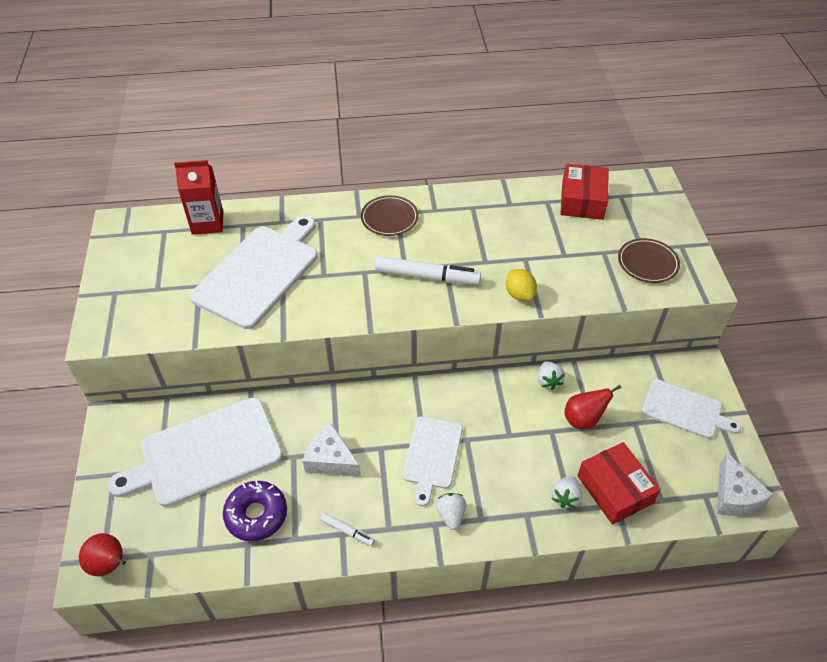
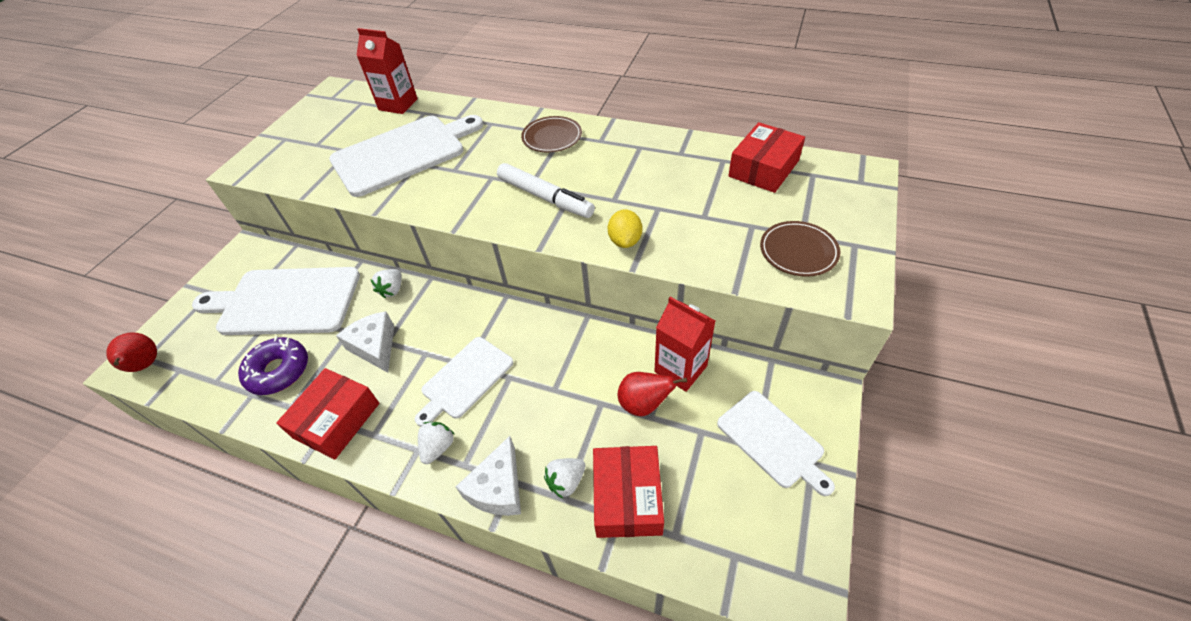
camera: 30 degrees right, 0 degrees up
white marker [320,513,375,546] -> red box [276,368,379,460]
white strawberry [538,361,565,390] -> white strawberry moved to [370,269,402,298]
white cheese [717,453,774,516] -> white cheese moved to [456,436,521,516]
none -> red carton [654,297,715,392]

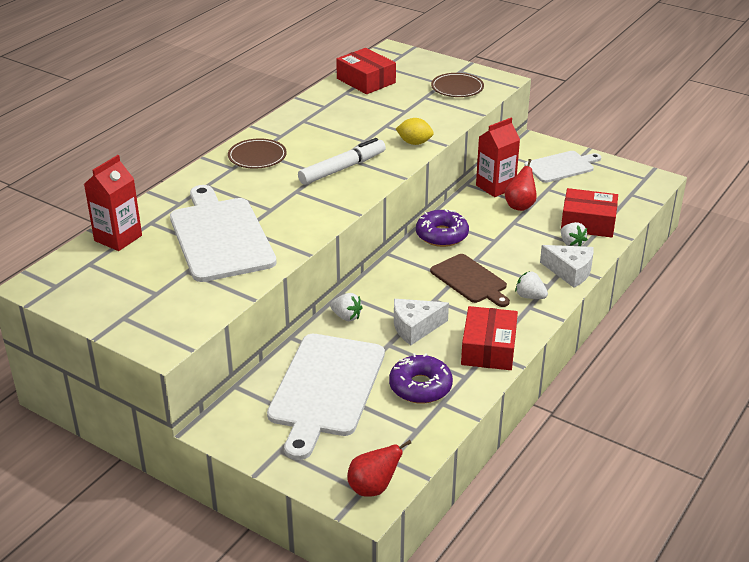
camera: 80 degrees left, 15 degrees down
red box [276,368,379,460] -> red box turned 60 degrees clockwise [461,306,518,370]
white cutting board [415,337,513,427] -> brown cutting board [430,254,510,307]
none -> purple donut [416,209,469,247]

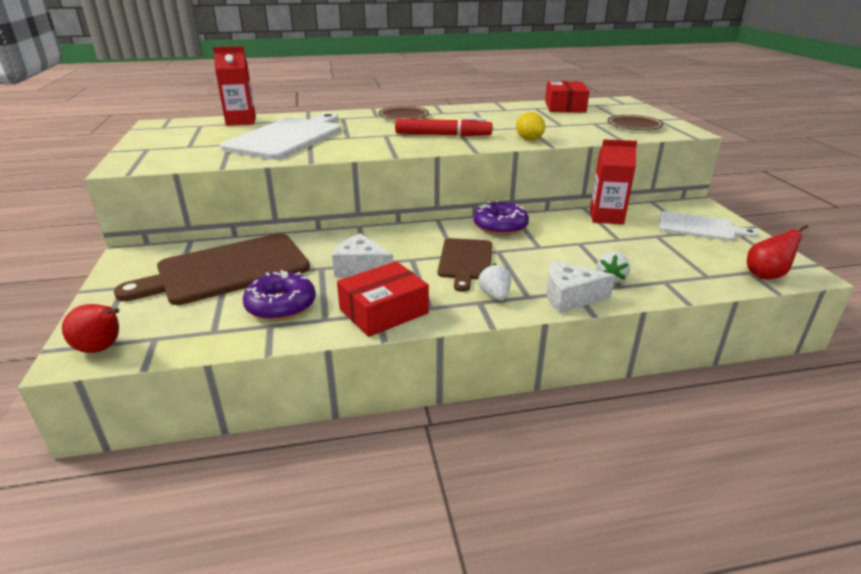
camera: 45 degrees right, 5 degrees down
white cutting board [267,334,385,460] -> brown cutting board [114,233,310,305]
white marker [298,138,386,185] -> red marker [395,117,493,136]
white strawberry [330,293,363,321] -> none
red pear [505,159,537,211] -> red pear moved to [747,225,808,280]
white cheese [540,245,594,288] -> white cheese turned 105 degrees clockwise [547,261,615,313]
red box [561,188,618,238] -> none

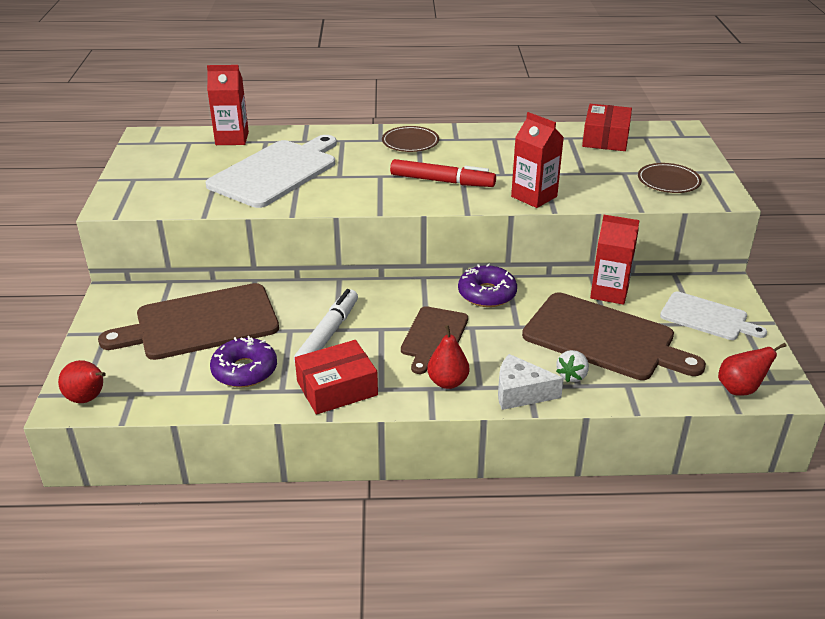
camera: 10 degrees right, 5 degrees up
white cheese [332,233,393,277] -> white marker [294,289,358,362]
white strawberry [478,263,511,301] -> red pear [427,325,469,389]
yellow lemon [516,112,545,140] -> red carton [511,112,564,208]
none -> brown cutting board [522,293,706,380]

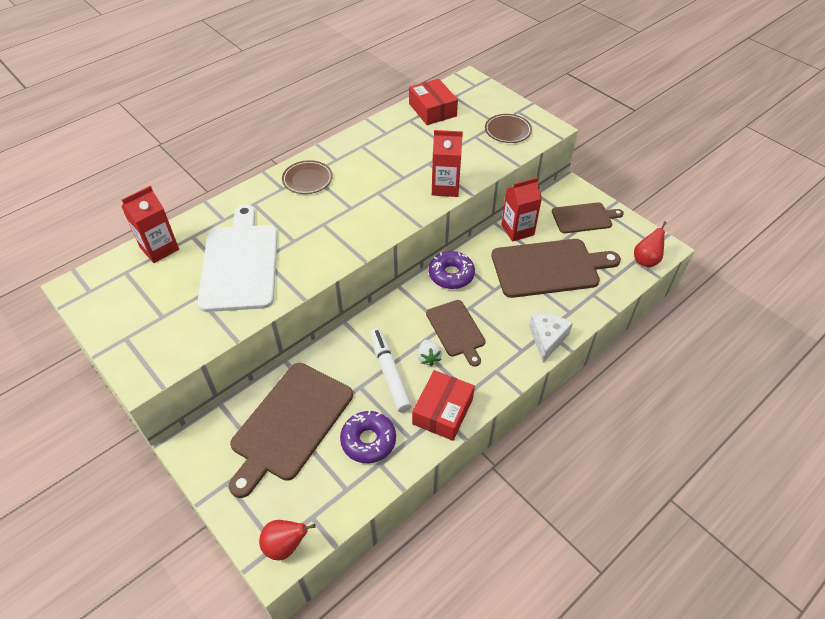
camera: 40 degrees left, 15 degrees up
red marker [390,159,496,187] -> none
red pear [427,325,469,389] -> none
white cheese [498,354,564,410] -> white cheese turned 135 degrees clockwise [529,314,573,362]
white strawberry [556,350,589,383] -> white strawberry moved to [417,340,442,366]
white cutting board [660,291,767,340] -> brown cutting board [552,202,624,233]

